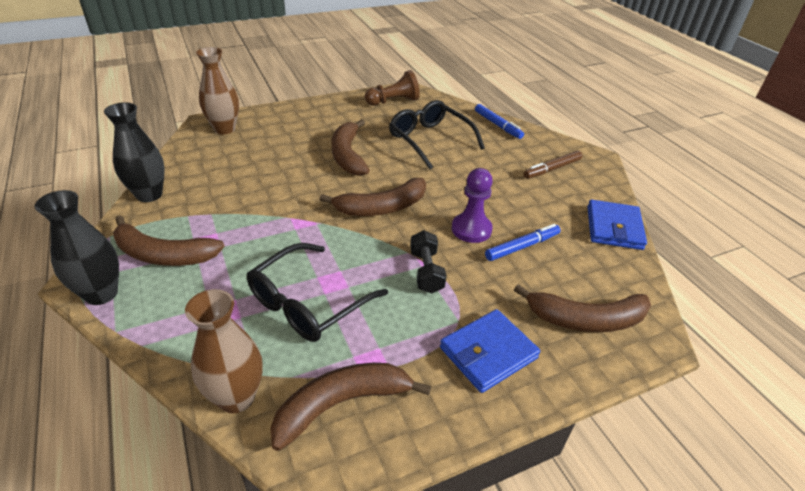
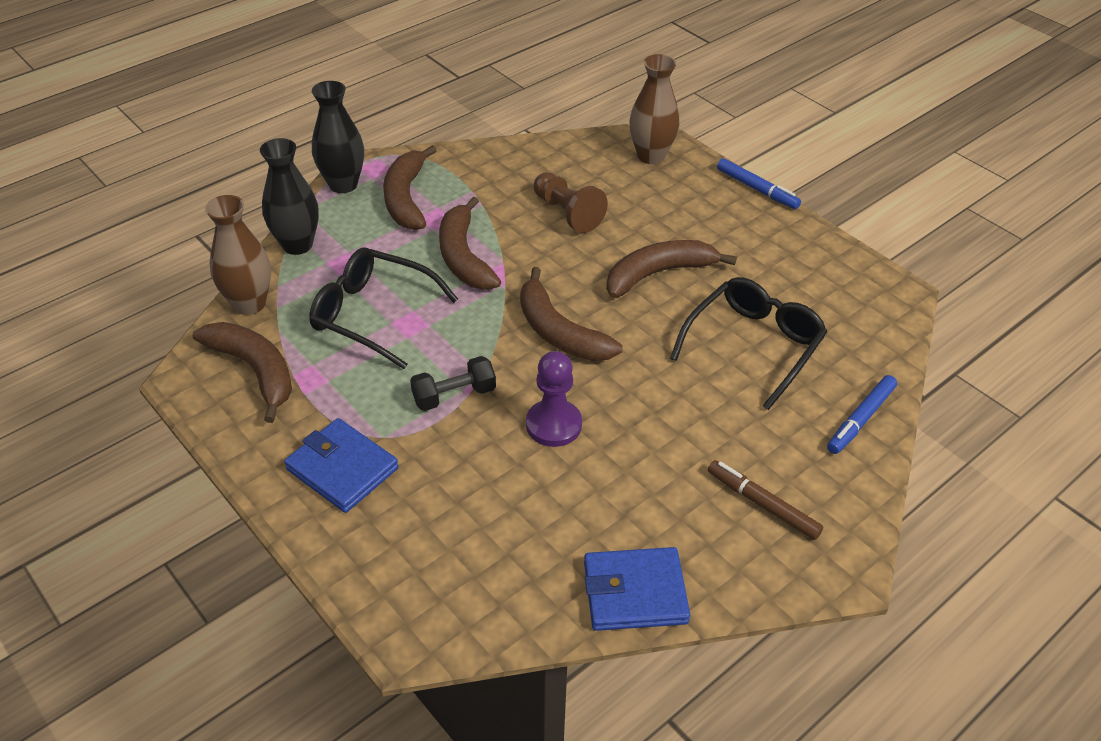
camera: 75 degrees right, 5 degrees up
black vase [104,102,165,202] -> black vase moved to [260,138,319,255]
brown pawn [365,70,420,106] -> brown pawn moved to [534,172,608,233]
blue marker [485,224,561,261] -> blue marker moved to [717,158,801,209]
brown banana [514,284,651,332] -> brown banana moved to [439,196,501,290]

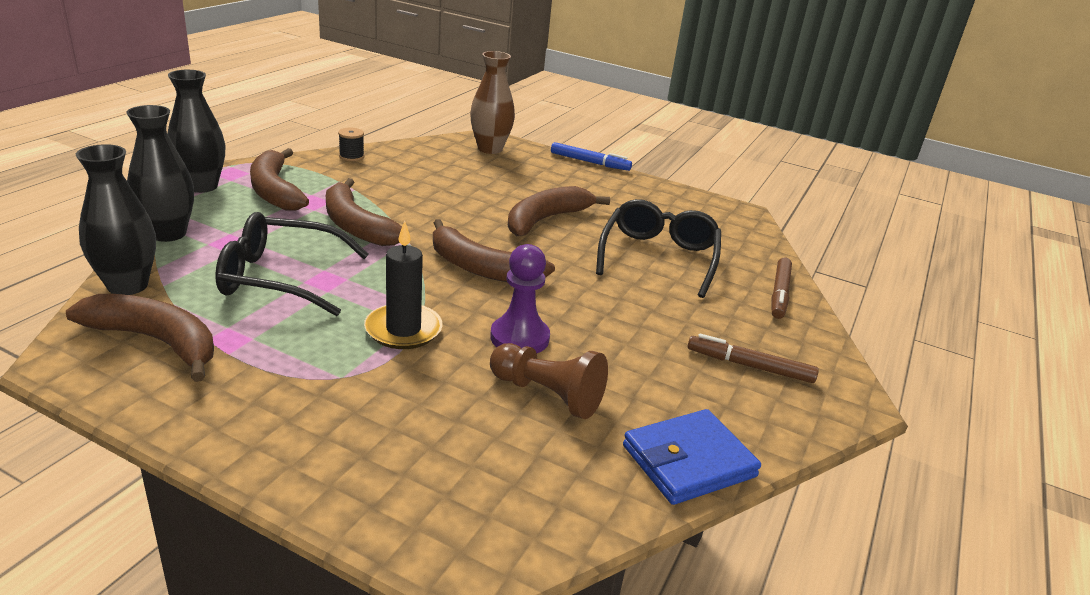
camera: 25 degrees left, 15 degrees down
brown vase [205,195,271,315] -> black vase [76,144,156,295]
blue wallet [284,418,399,513] -> none
black dumbbell [410,356,496,411] -> black candle [364,221,443,349]
brown pawn [534,172,608,233] -> brown pawn moved to [490,343,608,419]
blue marker [827,375,897,454] -> brown marker [772,258,792,319]
none -> black spool [338,128,364,161]

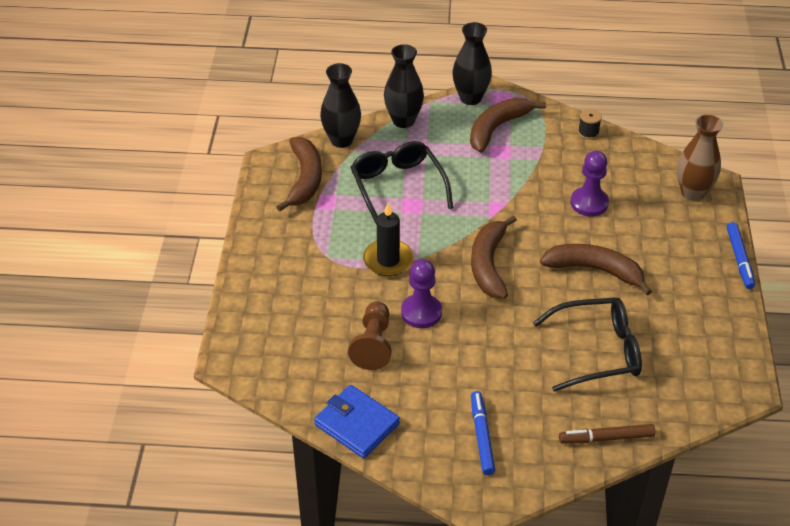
camera: 70 degrees right, 15 degrees up
brown banana [326,178,402,246] -> none
brown marker [687,334,819,383] -> blue marker [471,391,495,475]
none -> purple pawn [571,151,609,217]

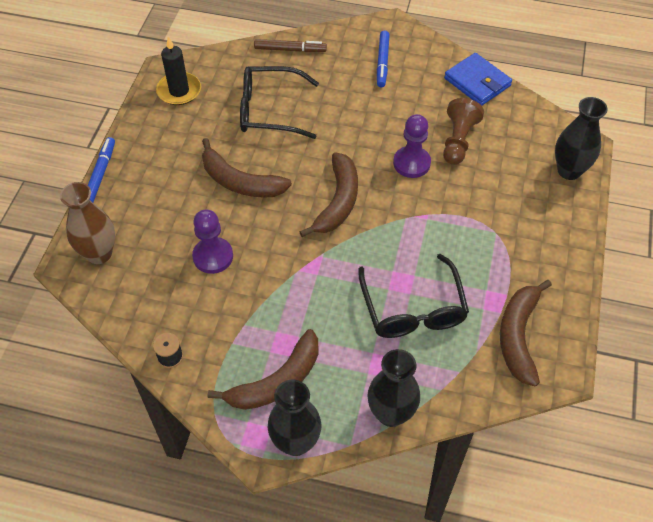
camera: 170 degrees left, 10 degrees up
black vase [320,63,361,148] -> black vase moved to [555,97,608,180]
black candle [363,203,414,276] -> black candle moved to [156,36,201,105]

